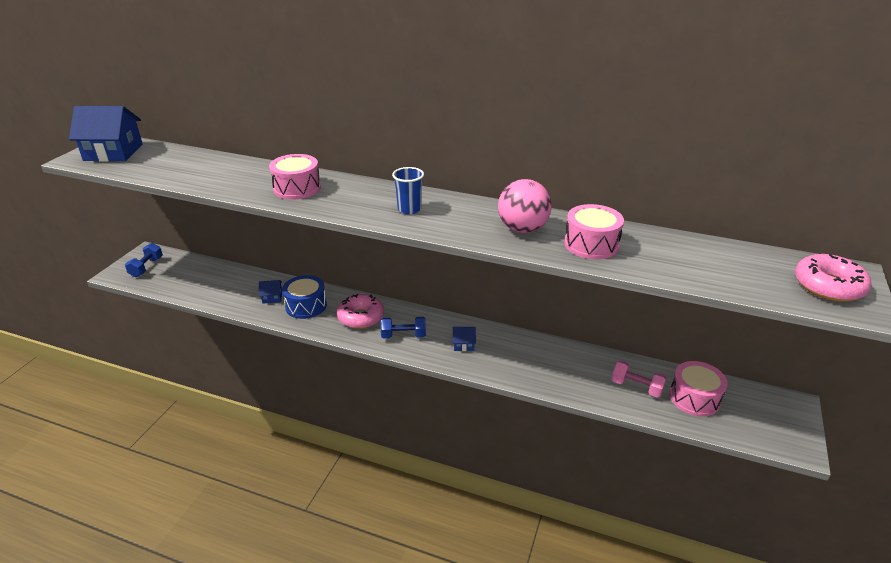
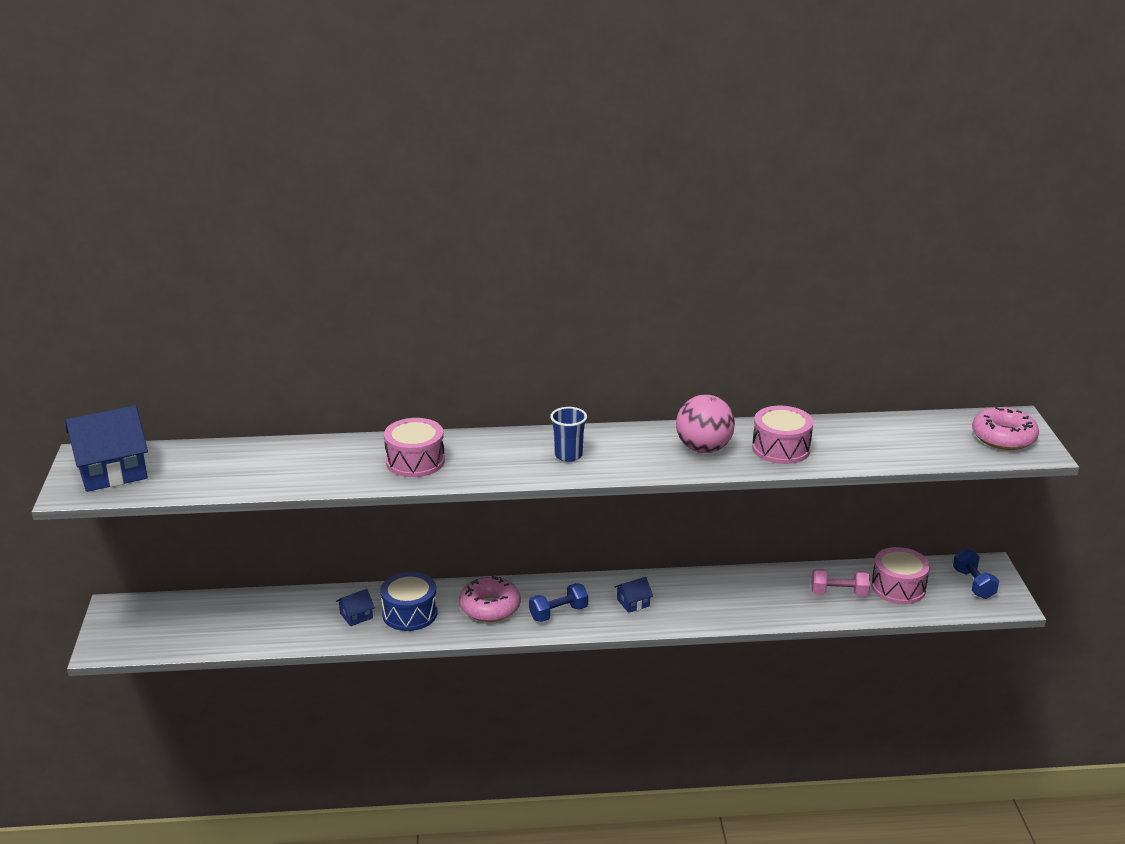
camera: 25 degrees left, 5 degrees down
blue dumbbell [125,243,163,277] -> blue dumbbell moved to [953,548,999,599]

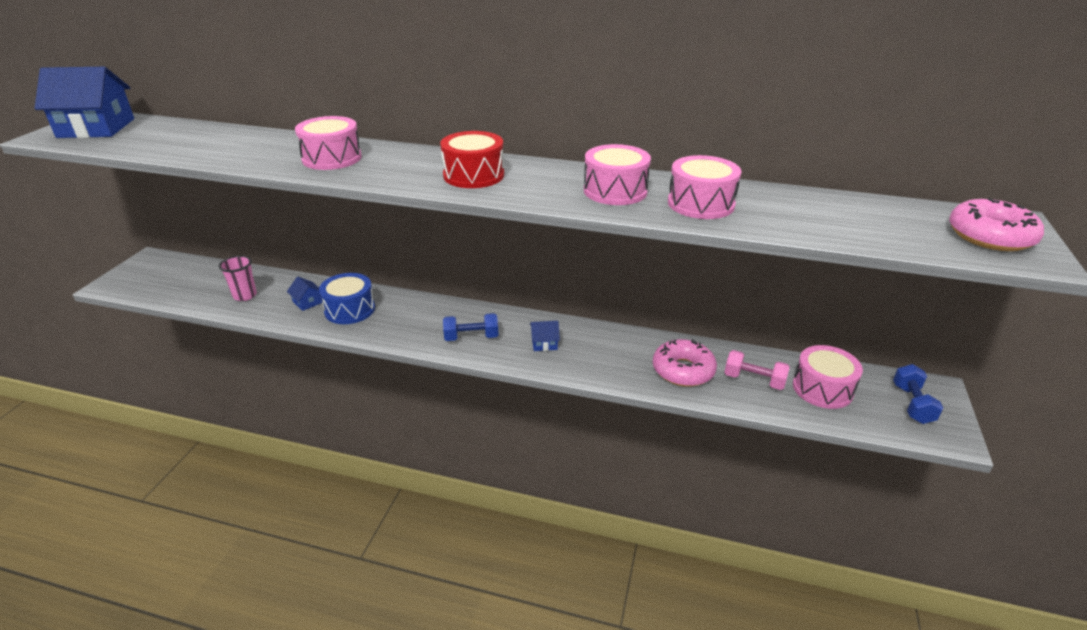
camera: 20 degrees right, 5 degrees up
blue house [336,589,375,626] -> blue house turned 60 degrees clockwise [287,276,323,311]
pink donut [459,575,521,622] -> pink donut moved to [653,339,717,387]
blue cup [550,407,587,462] -> red drum [440,131,504,188]
pink ball [676,395,735,453] -> pink drum [584,144,651,205]
none -> pink cup [219,255,257,301]

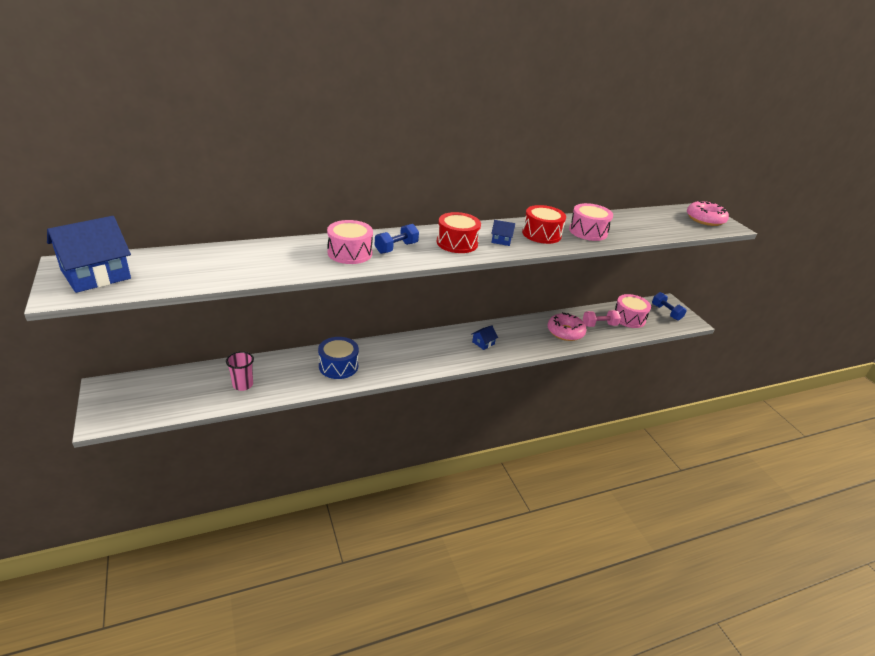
camera: 40 degrees left, 0 degrees up
blue house [287,276,323,311] -> blue house moved to [491,220,515,246]
blue dumbbell [443,313,498,341] -> blue dumbbell moved to [375,224,419,254]
pink drum [584,144,651,205] -> red drum [522,205,566,244]

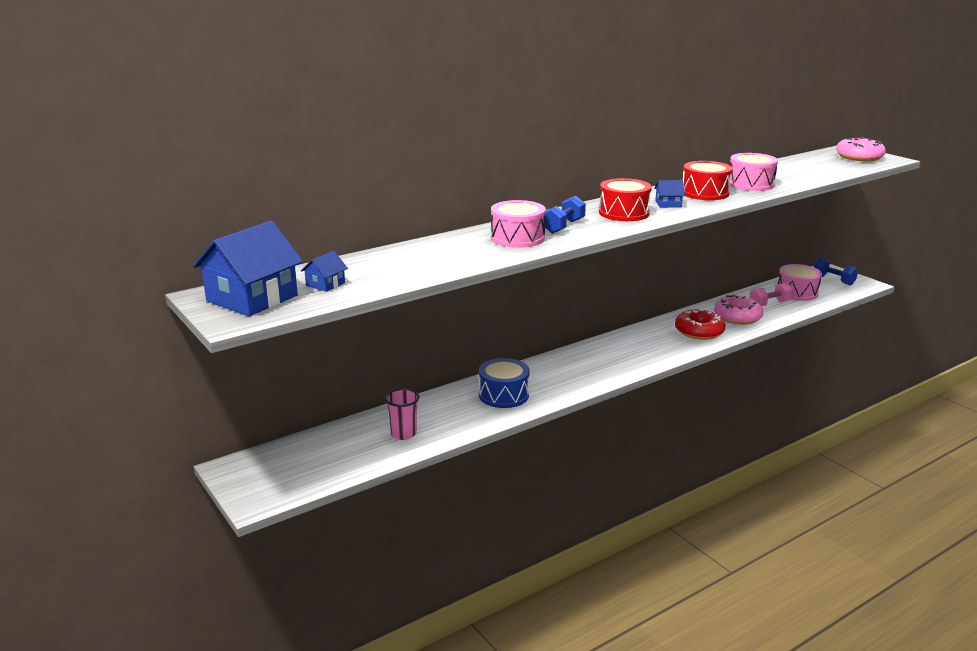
camera: 10 degrees left, 10 degrees down
blue house [472,325,498,350] -> blue house moved to [301,251,348,292]
none -> red donut [675,309,725,340]

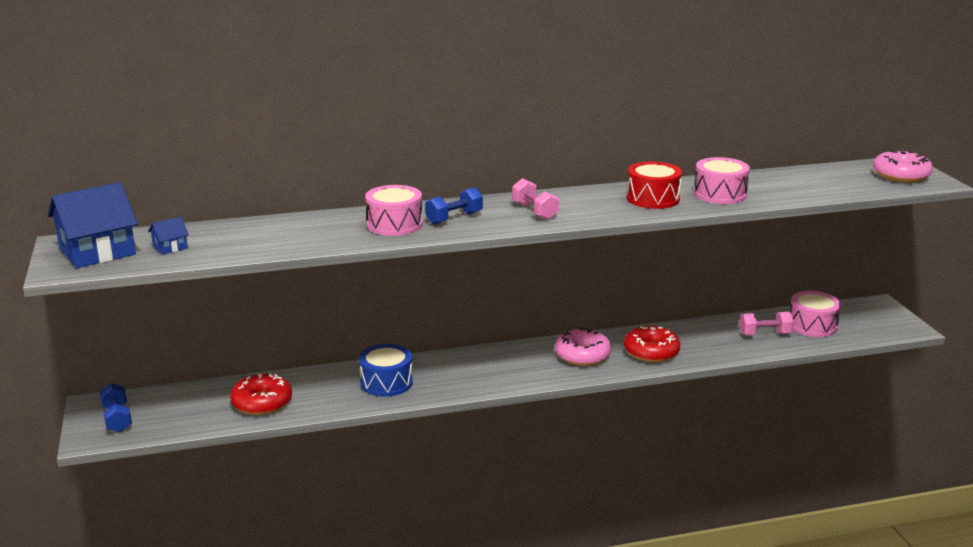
camera: 20 degrees right, 0 degrees up
pink cup [385,388,419,440] -> red donut [230,373,292,415]
red drum [599,178,652,221] -> pink dumbbell [512,178,559,220]
blue house [654,180,685,208] -> none
pink donut [714,295,763,325] -> pink donut moved to [555,327,612,366]
blue dumbbell [814,258,858,285] -> blue dumbbell moved to [100,383,132,432]

